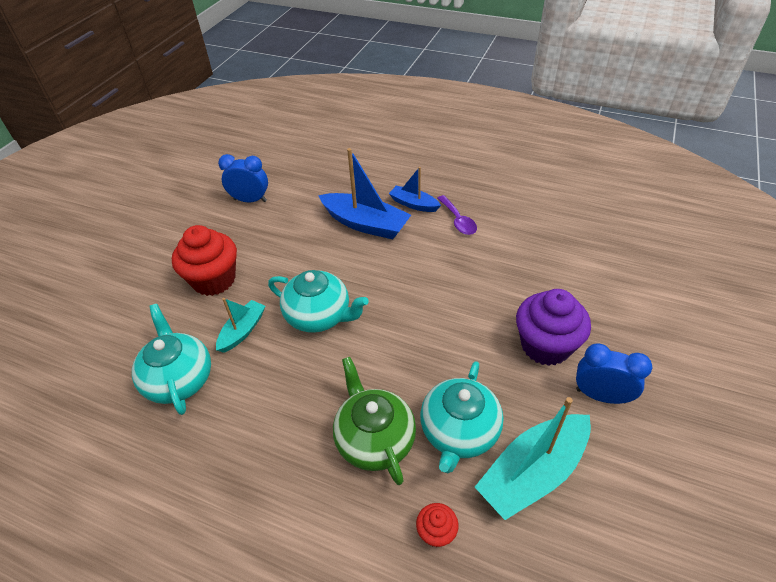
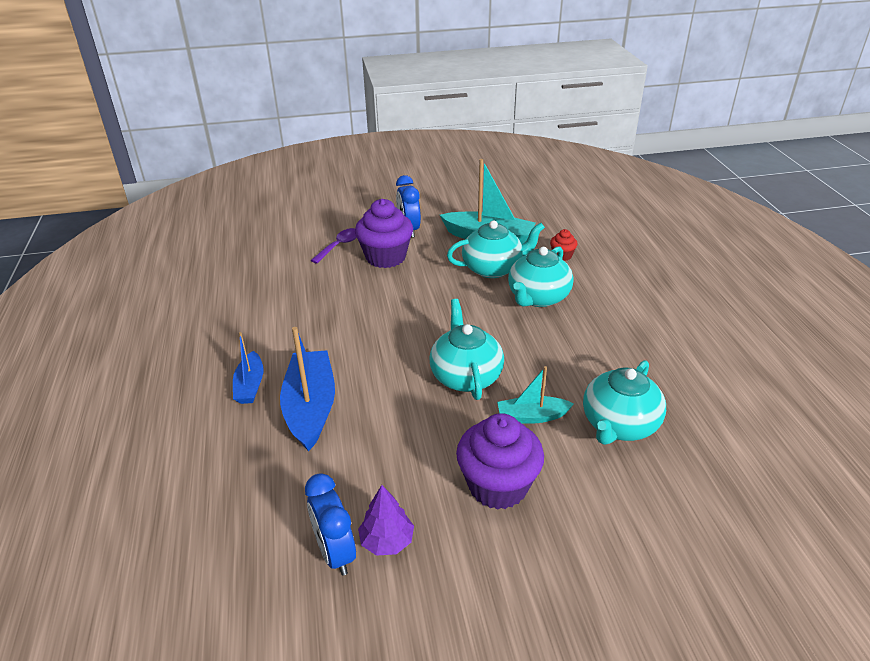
camera: 125 degrees left, 10 degrees down
red cupcake [172,225,237,296] -> purple cupcake [456,413,544,510]
green teapot [333,357,416,485] -> turquoise teapot [508,247,574,307]
purple spoon [437,195,477,235] -> purple spoon moved to [311,228,357,263]
none -> purple tree [358,485,414,556]

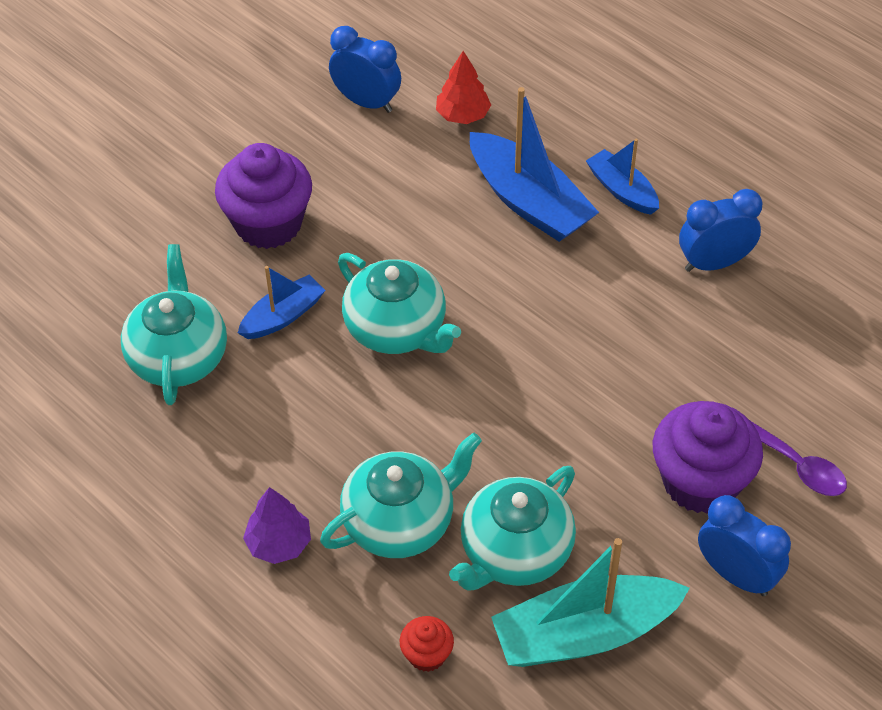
camera: 145 degrees right, 15 degrees up
purple spoon [311,228,357,263] -> purple spoon turned 45 degrees counterclockwise [751,421,847,496]
purple tree [358,485,414,556] -> purple tree moved to [243,487,311,564]
turquoise boat [497,366,574,424] -> blue boat [238,266,326,339]
turquoise teapot [508,247,574,307] -> turquoise teapot turned 60 degrees clockwise [320,433,482,558]
none -> red tree [436,51,491,124]
none -> blue clock [679,189,763,272]

